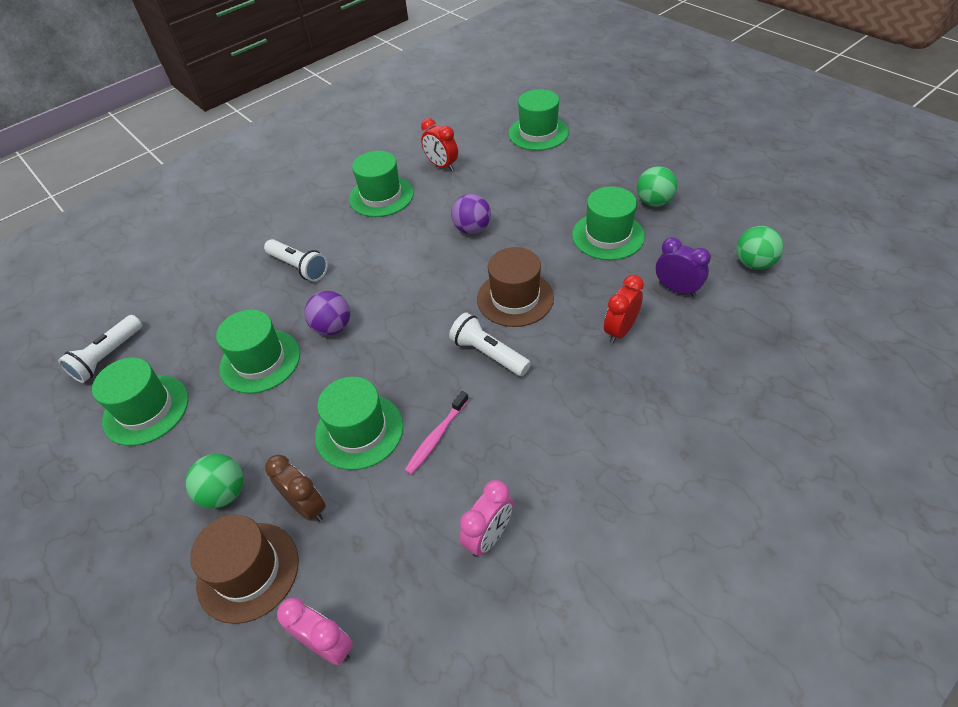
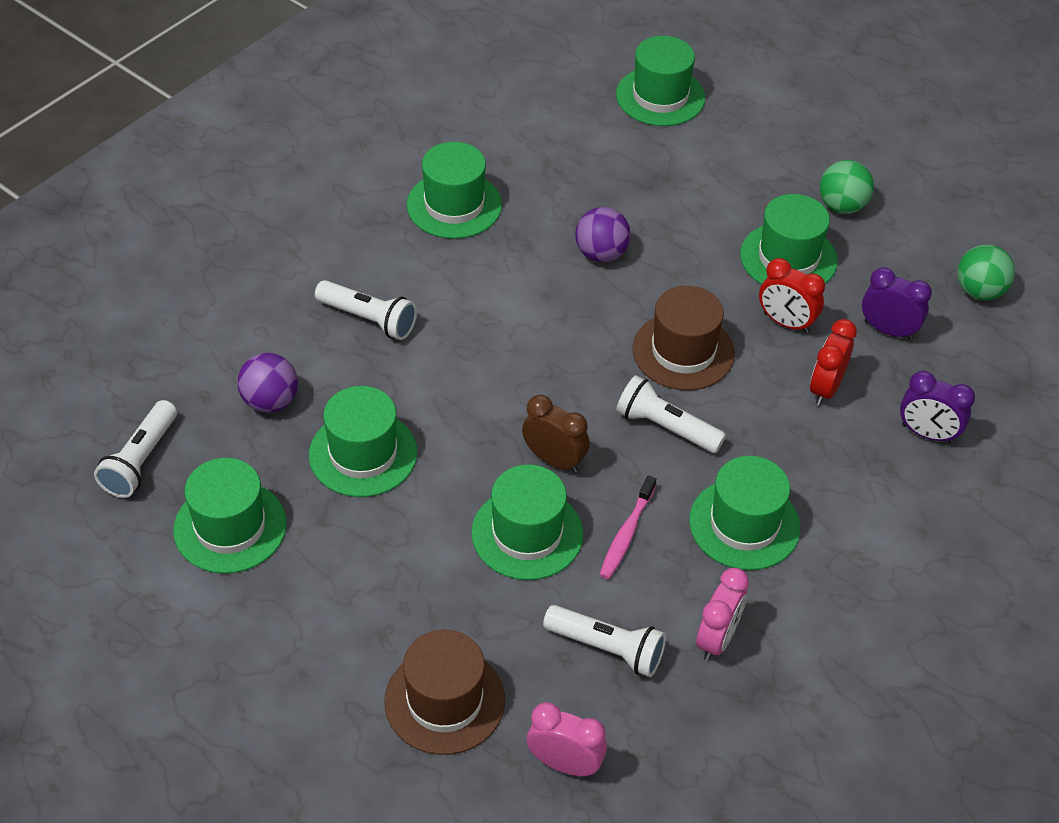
camera: 15 degrees left, 0 degrees up
green ball [186,454,244,509] -> none
brown clock [265,455,326,522] -> brown clock moved to [522,395,590,473]
purple ball [304,291,350,335] -> purple ball moved to [237,353,298,413]
red clock [421,118,458,171] -> red clock moved to [759,258,825,333]
none -> white flashlight [543,605,666,677]
none -> green hat [689,456,800,570]
none -> purple clock [900,371,975,443]

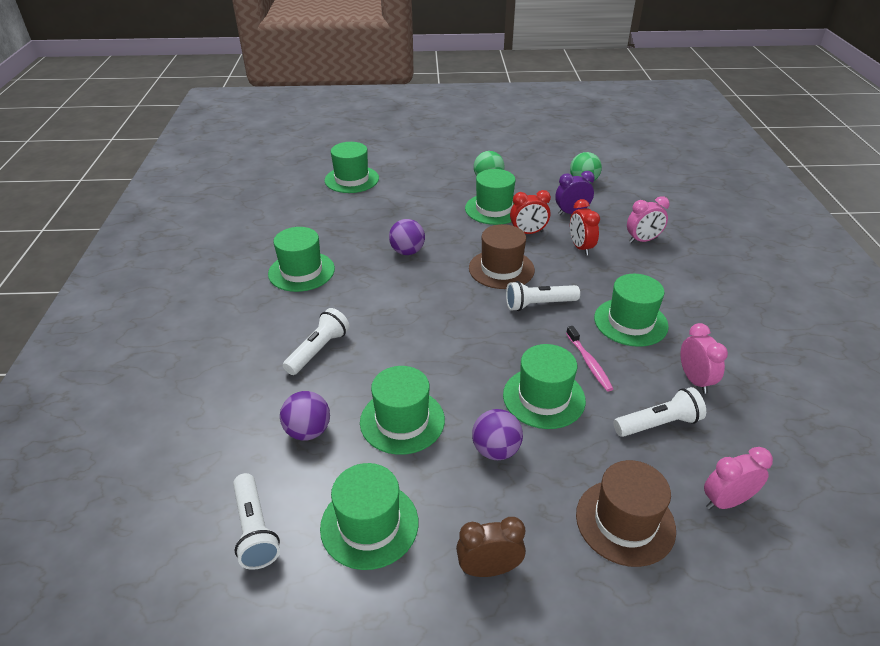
camera: 40 degrees left, 10 degrees down
white flashlight [315,280,417,340] -> white flashlight turned 45 degrees counterclockwise [283,308,350,375]
brown clock [522,395,590,473] -> brown clock moved to [456,517,526,577]
purple clock [900,371,975,443] -> pink clock [627,196,670,243]
none -> purple ball [472,409,523,460]

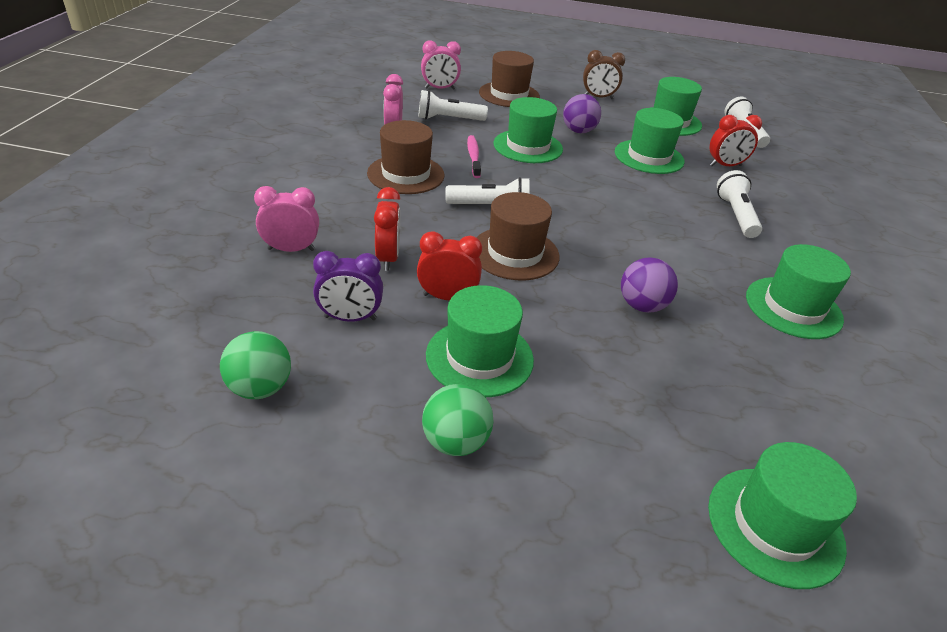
camera: 170 degrees left, 0 degrees up
purple ball [280,391,330,441] -> red clock [710,115,762,166]
white flashlight [283,308,350,375] -> white flashlight turned 135 degrees clockwise [717,170,762,238]
green hat [594,274,669,347] -> brown hat [367,120,445,194]

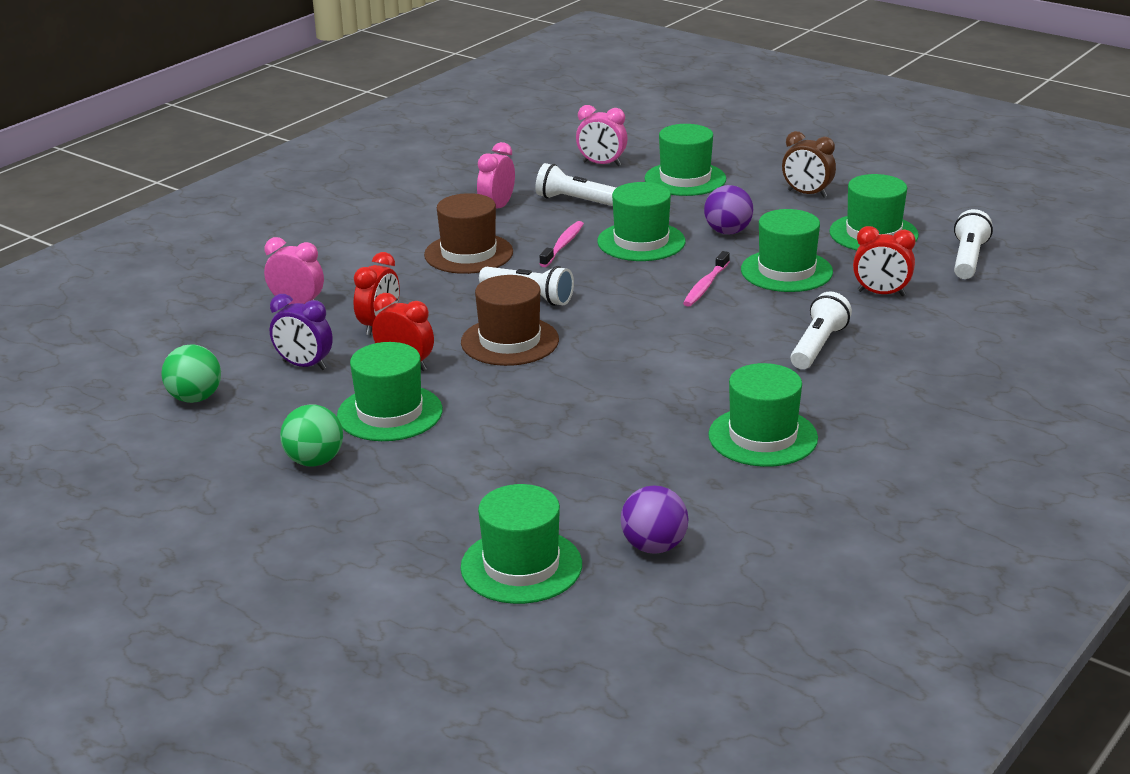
camera: 30 degrees right, 10 degrees down
brown hat [479,51,540,107] -> green hat [644,124,726,196]
purple ball [621,257,678,313] -> purple ball moved to [621,485,689,554]
none -> pink toothbrush [683,251,730,307]

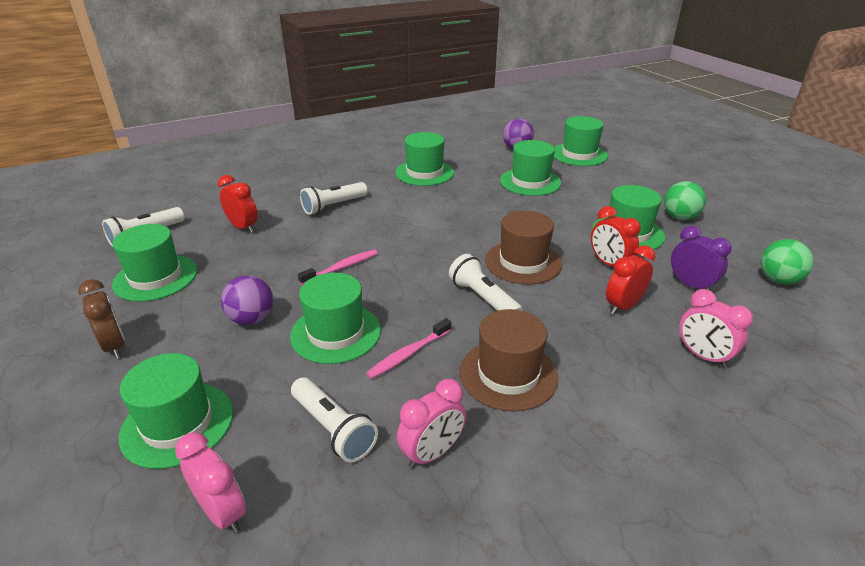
camera: 155 degrees left, 5 degrees up
green hat [741,209,833,292] -> green hat moved to [500,140,561,196]

